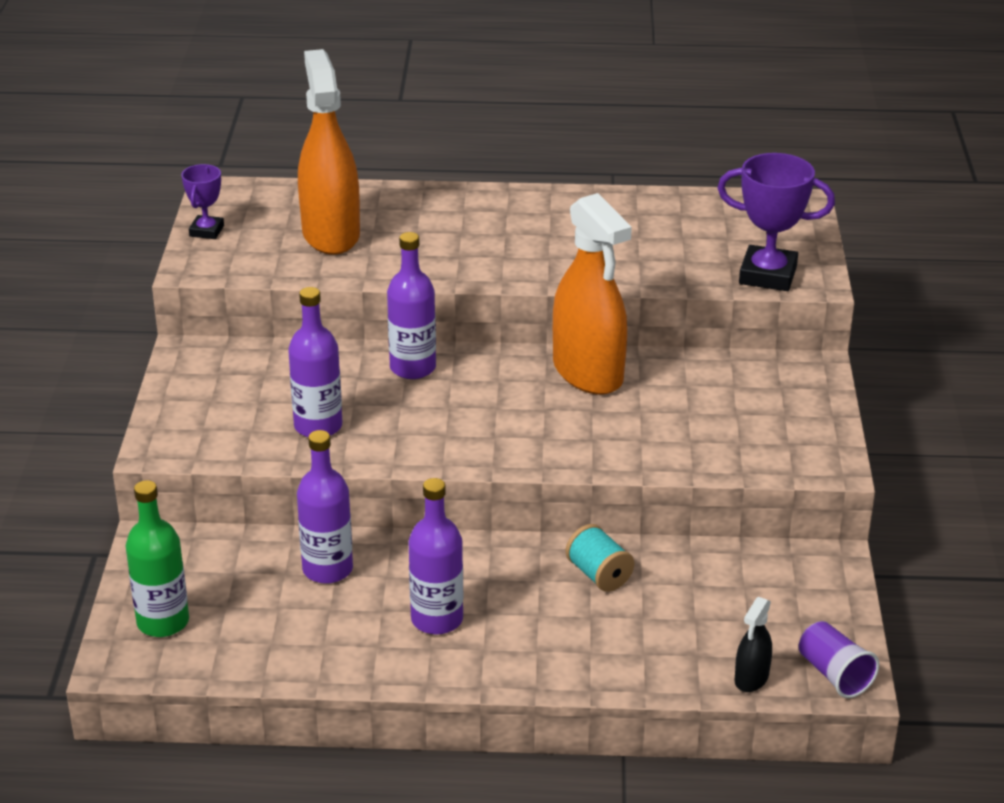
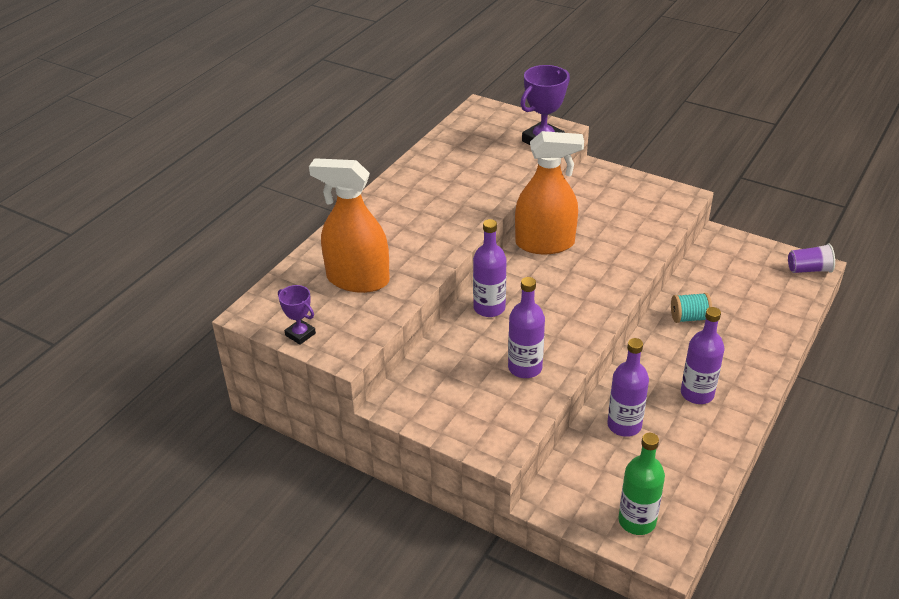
camera: 60 degrees left, 5 degrees up
black spray bottle [735,597,772,692] -> none

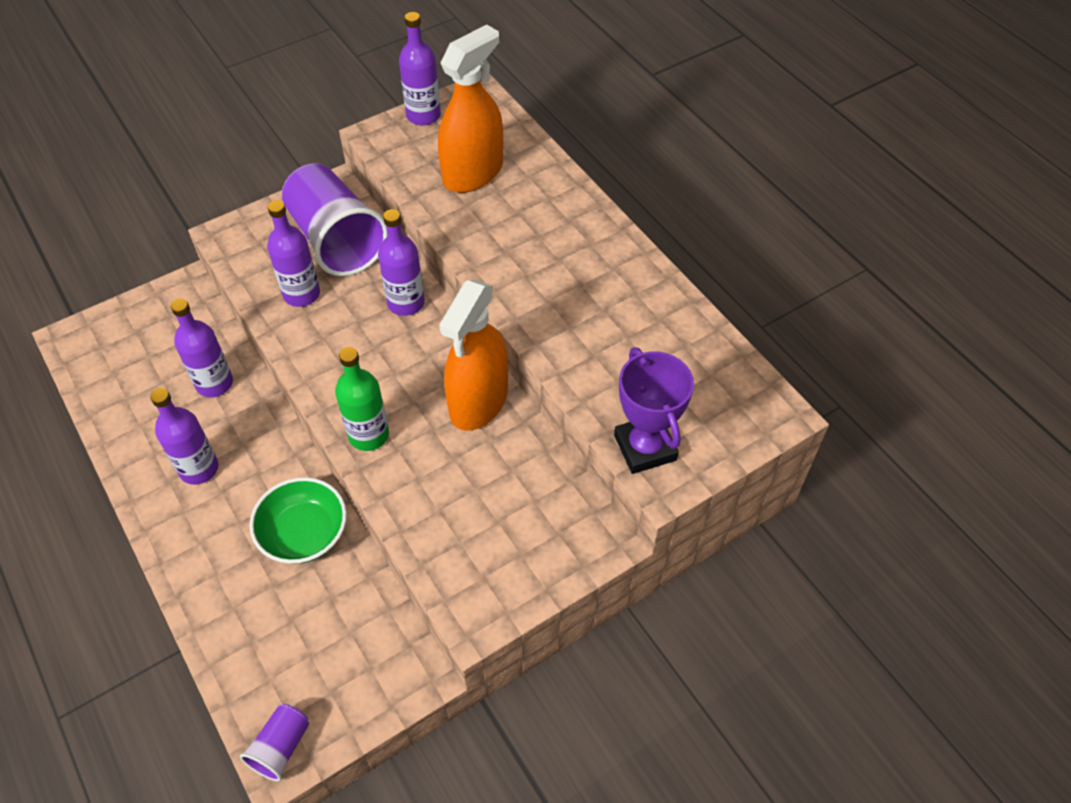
camera: 115 degrees right, 15 degrees up
purple trophy [278,285,316,345] -> purple bottle [399,12,441,126]
green bottle [618,433,665,535] -> green bottle moved to [335,347,389,451]
turquoise spool [671,293,712,323] -> green bowl [250,477,347,564]
none -> purple cup [282,164,387,277]

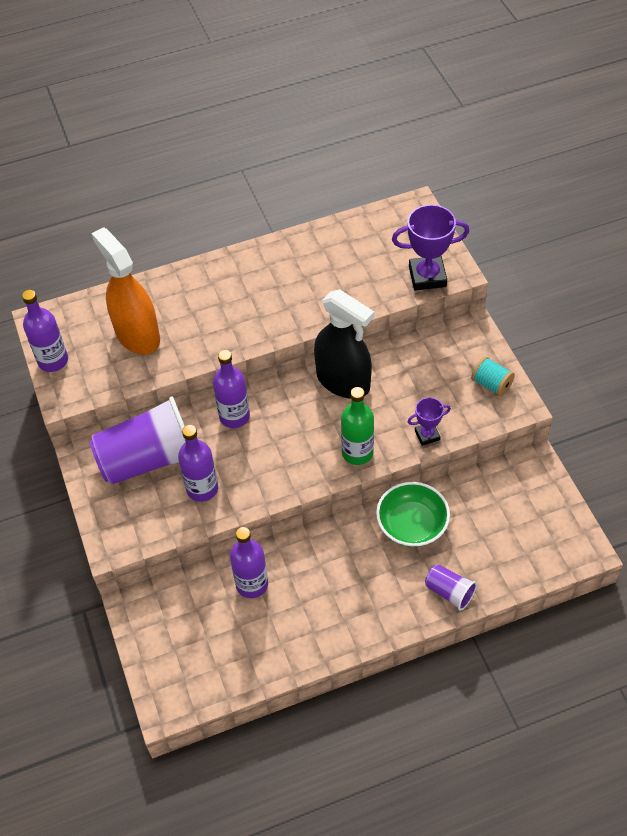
camera: 75 degrees left, 0 degrees up
purple bottle [150,388,218,485] -> none
purple cup [240,704,309,781] -> purple cup moved to [425,564,477,611]
orange spray bottle [439,280,508,431] -> black spray bottle [314,289,374,399]
none -> purple trophy [408,397,451,446]
none -> turquoise spool [471,356,515,396]

